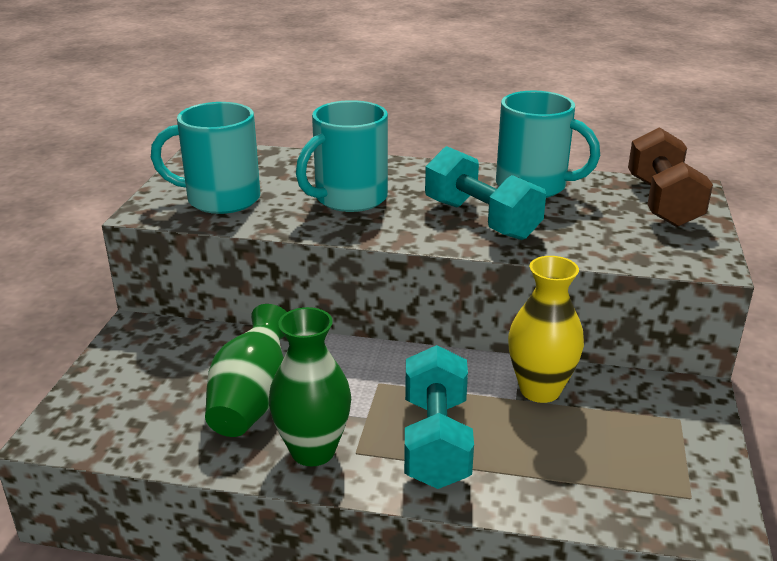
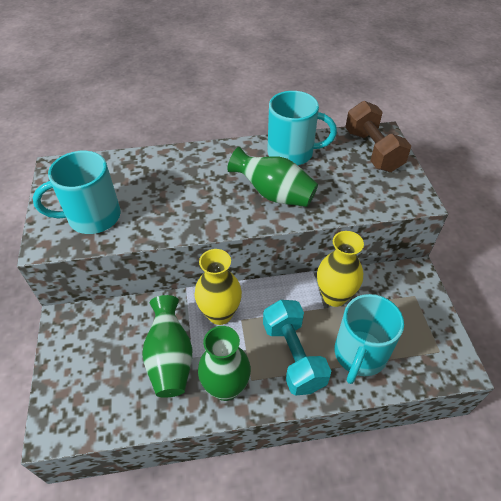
camera: 20 degrees left, 20 degrees up
turquoise mug [296,100,388,212] -> turquoise mug moved to [335,294,404,384]
turquoise dumbbell [425,146,546,240] -> green vase [227,147,318,207]
none -> yellow vase [194,249,242,325]

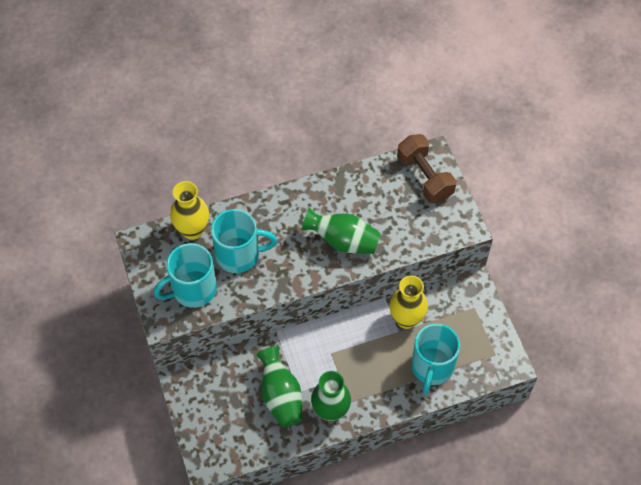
camera: 10 degrees left, 10 degrees up
yellow vase [194,249,242,325] -> yellow vase moved to [170,181,209,240]
turquoise dumbbell [263,300,331,396] -> none
turquoise mug [267,91,337,165] -> turquoise mug moved to [211,209,277,273]

